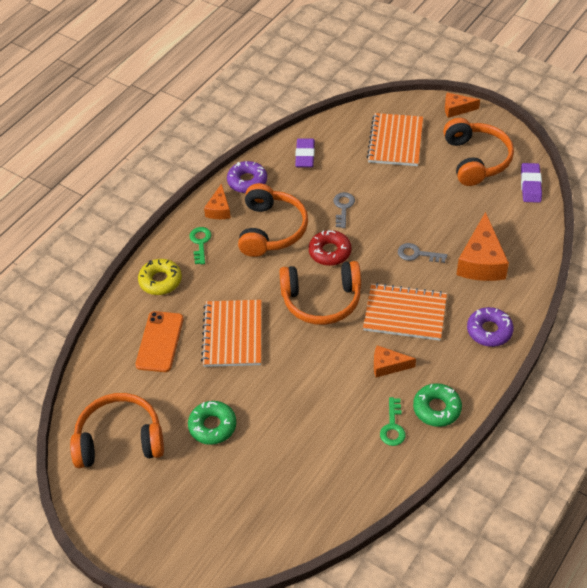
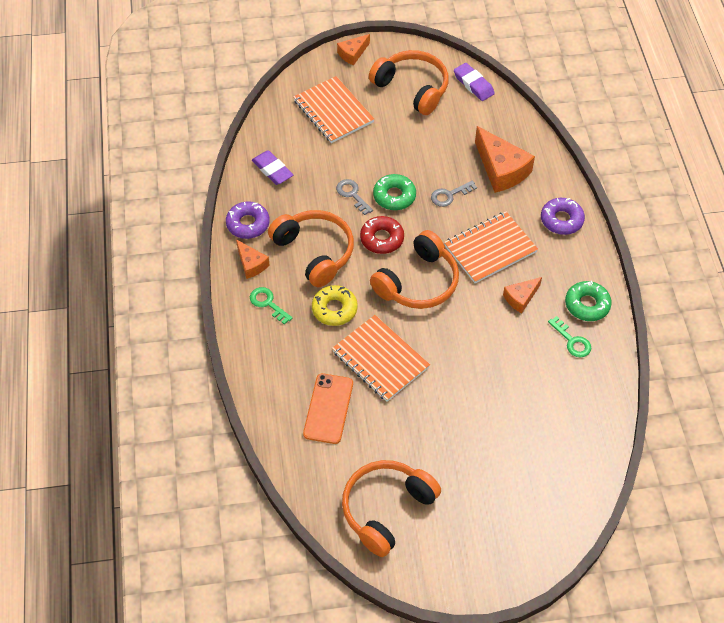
camera: 45 degrees left, 5 degrees up
orange phone [135,311,184,372] -> orange phone turned 45 degrees clockwise [303,373,353,444]
yellow donut [138,259,182,295] -> yellow donut moved to [312,285,358,326]
green donut [188,401,236,445] -> green donut moved to [373,174,416,210]

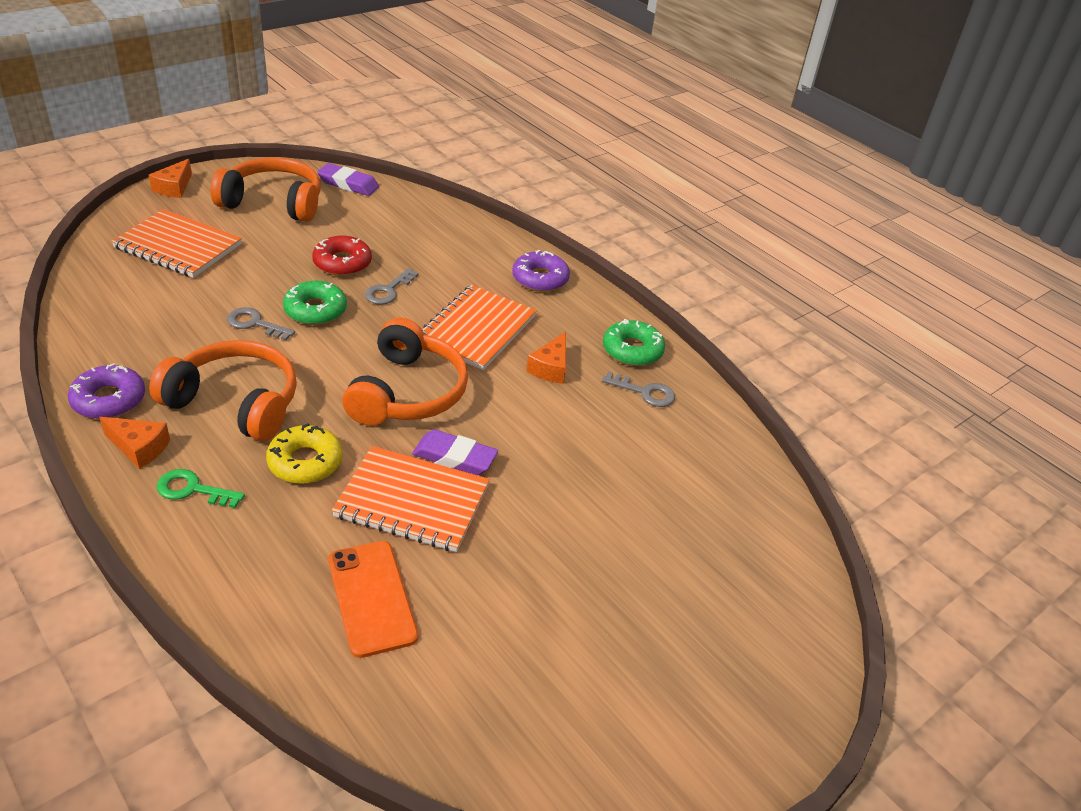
camera: 35 degrees left, 15 degrees down
purple eraser [252,150,293,185] -> purple eraser moved to [412,429,498,475]
orange headphones [342,460,441,557] -> none
red donut [360,216,404,254] -> red donut moved to [312,236,372,276]
orange cheese [475,126,535,193] -> none
green key [548,316,591,357] -> grey key [602,371,675,407]

